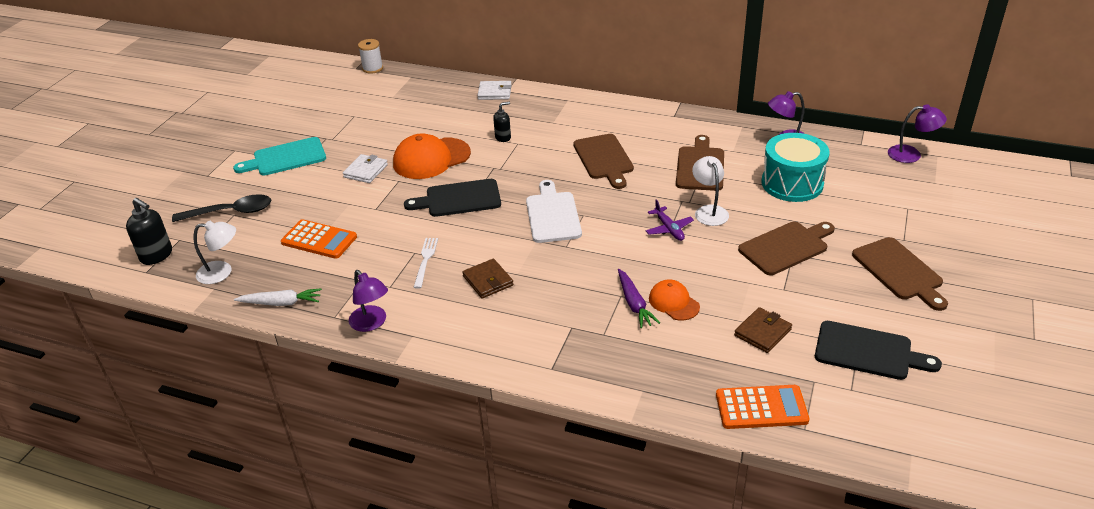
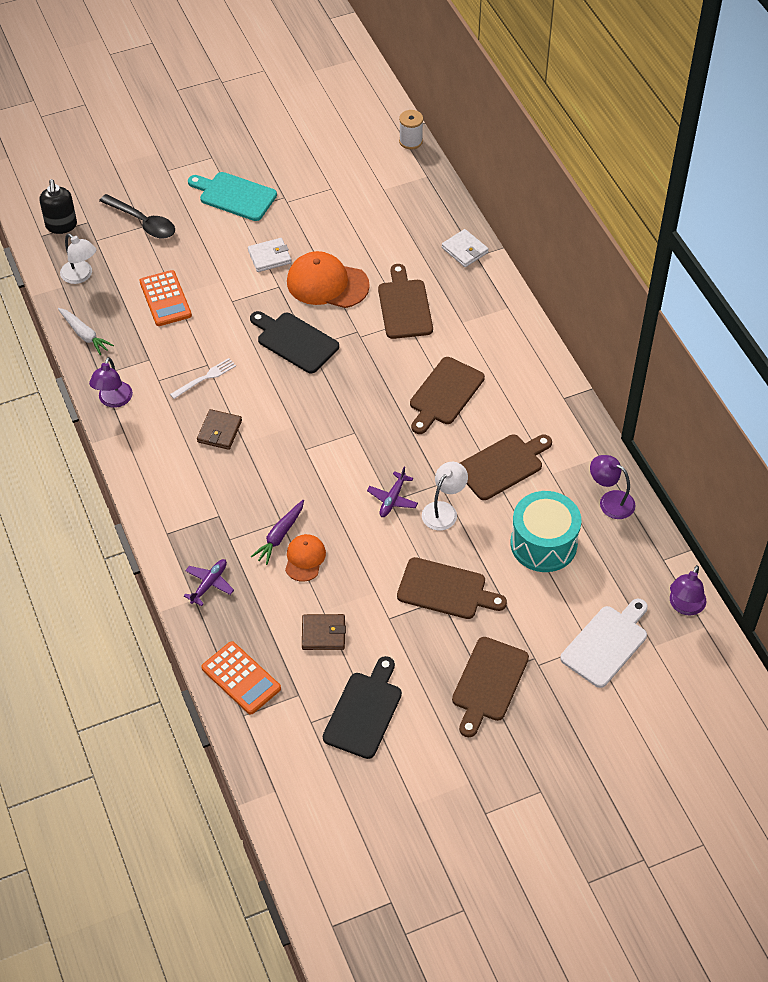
camera: 45 degrees right, 15 degrees up
black soap dispenser [493,102,511,142] -> brown cutting board [378,264,433,339]
white cutting board [526,180,582,243] -> white cutting board moved to [560,599,648,688]
black cutting board [815,321,942,380] -> black cutting board turned 135 degrees counterclockwise [323,656,402,759]
purple lamp [888,104,947,163] -> purple lamp turned 60 degrees clockwise [670,565,706,615]
none -> purple plane [184,559,234,606]

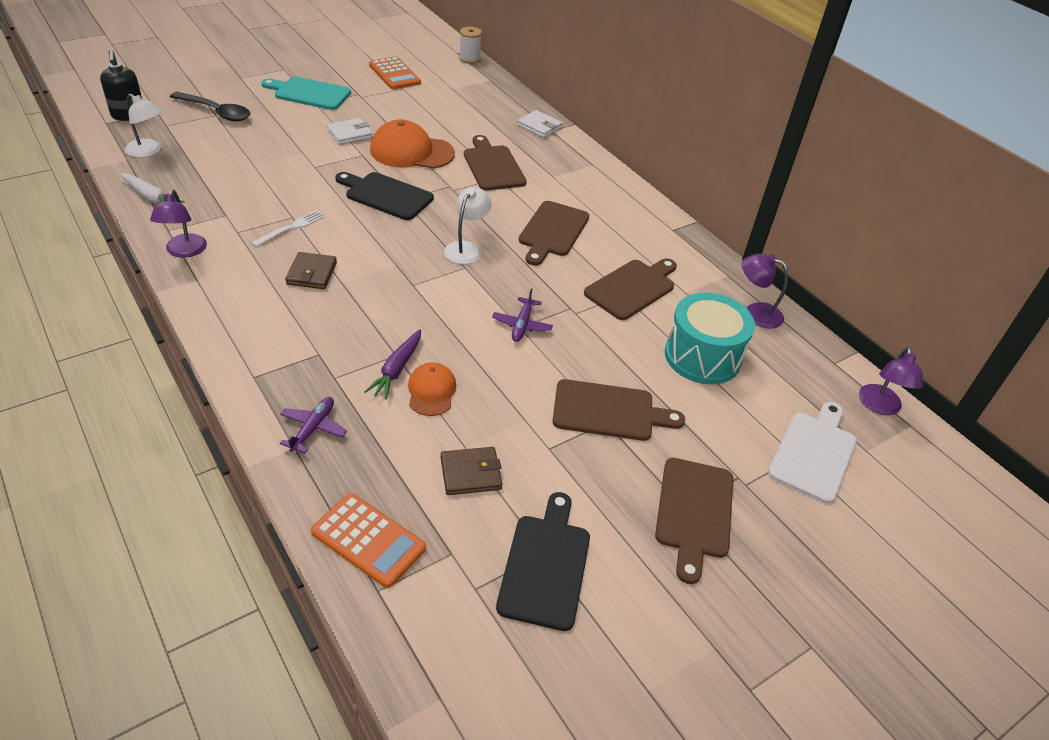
camera: 15 degrees left, 10 degrees down
orange calculator [139,270,192,326] -> orange calculator moved to [369,57,421,89]
white lamp [422,462,468,531] -> white lamp moved to [444,187,492,264]

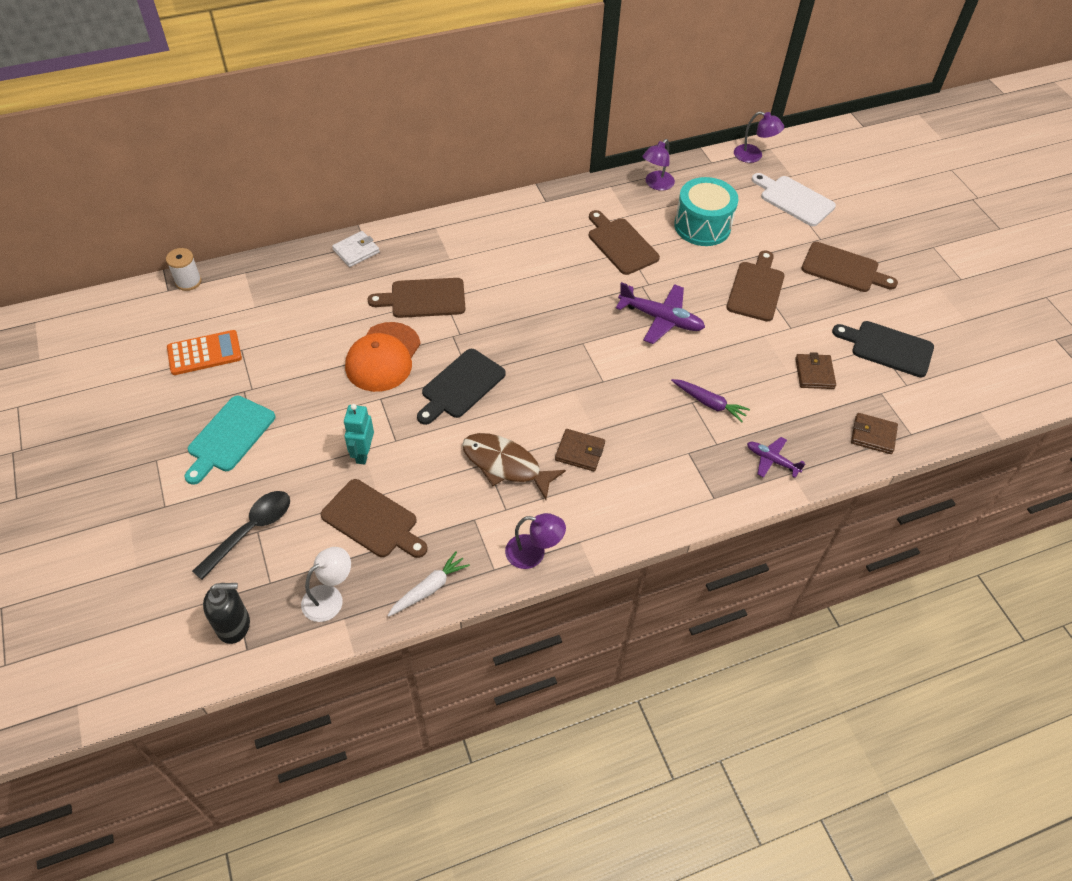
camera: 75 degrees left, 10 degrees up
white fork [251,210,325,247] -> brown fish [462,433,566,500]
orange calculator [311,493,426,588] -> brown wallet [851,413,898,454]
white wallet [327,118,373,145] -> none
orange cap [408,362,456,416] -> none
white lamp [444,187,492,264] -> none
purple plane [492,288,553,342] -> purple plane [616,282,705,344], size x1.70
brown cutting board [519,201,589,266] -> brown cutting board moved to [320,479,427,558]
none -> turquoise robot [344,404,374,465]

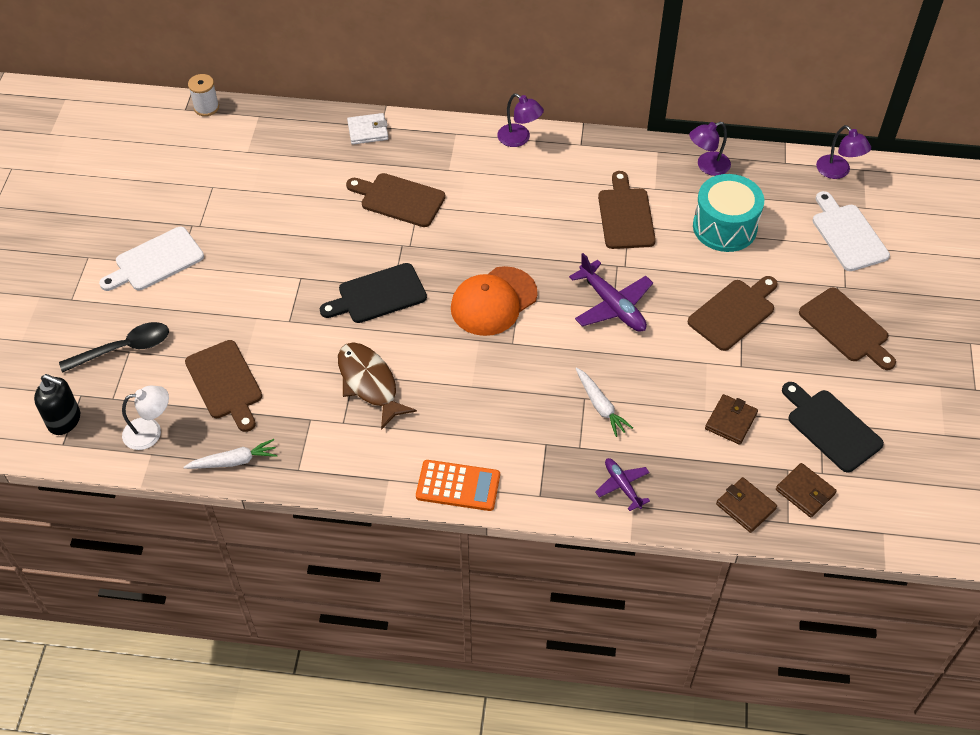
camera: 30 degrees right, 0 degrees up
orange calculator [167,330,242,375] -> orange calculator moved to [416,460,500,511]
turquoise cutting board [184,396,275,485] -> white cutting board [99,227,204,291]
turquoise robot [344,404,374,465] -> none
orange cap [345,322,421,392] -> orange cap moved to [451,266,538,336]
purple lamp [505,513,566,569] -> purple lamp moved to [497,93,544,147]
brown wallet [555,429,605,472] -> brown wallet moved to [776,463,837,518]
purple carrot [671,379,750,422] -> white carrot [575,367,633,437]

